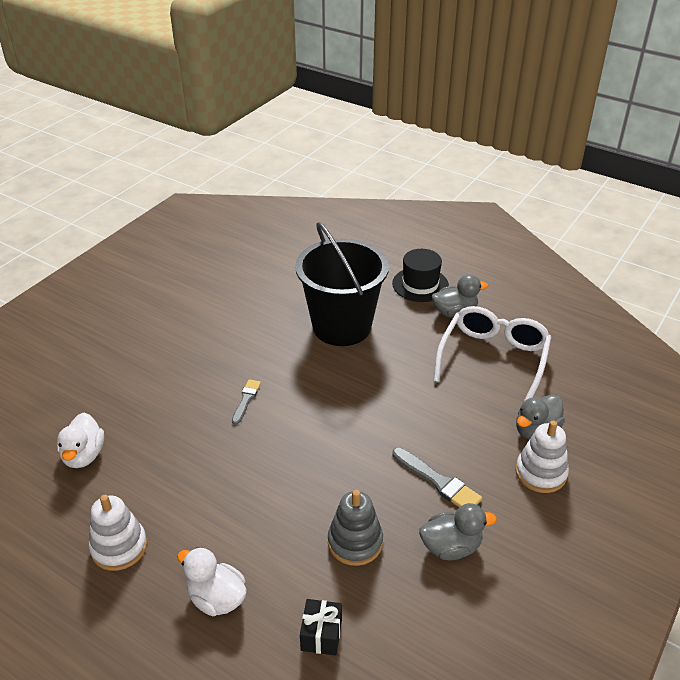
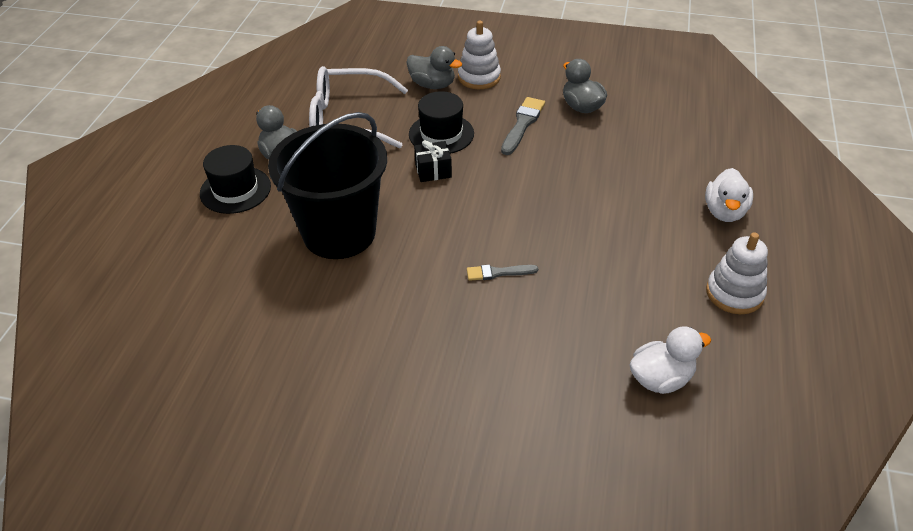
camera: 110 degrees left, 5 degrees up
black gift [300,599,342,656] -> black gift moved to [414,140,452,182]
grey stacking toy [328,490,383,566] -> none
none -> black hat [409,91,474,154]

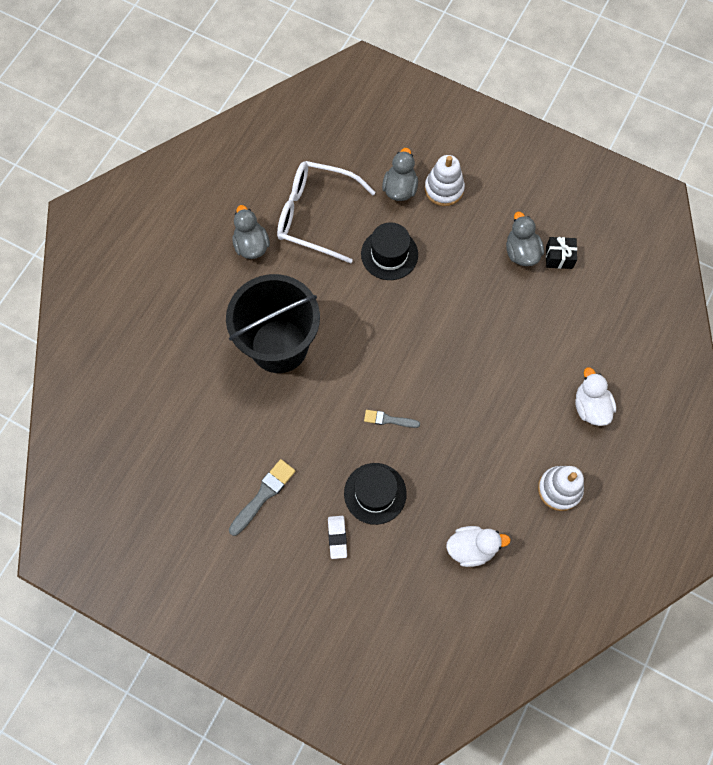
camera: 15 degrees right, 25 degrees up
black hat [200,145,271,214] -> black hat moved to [344,463,407,525]
grey duck [406,46,462,89] -> grey duck turned 120 degrees counterclockwise [382,148,418,201]
black gift [414,140,452,182] -> black gift moved to [546,237,577,269]
grey brush [501,97,545,155] -> grey brush moved to [229,459,295,536]
white duck [705,168,753,222] -> white duck turned 135 degrees clockwise [575,367,616,426]
none -> white eraser [328,516,347,559]

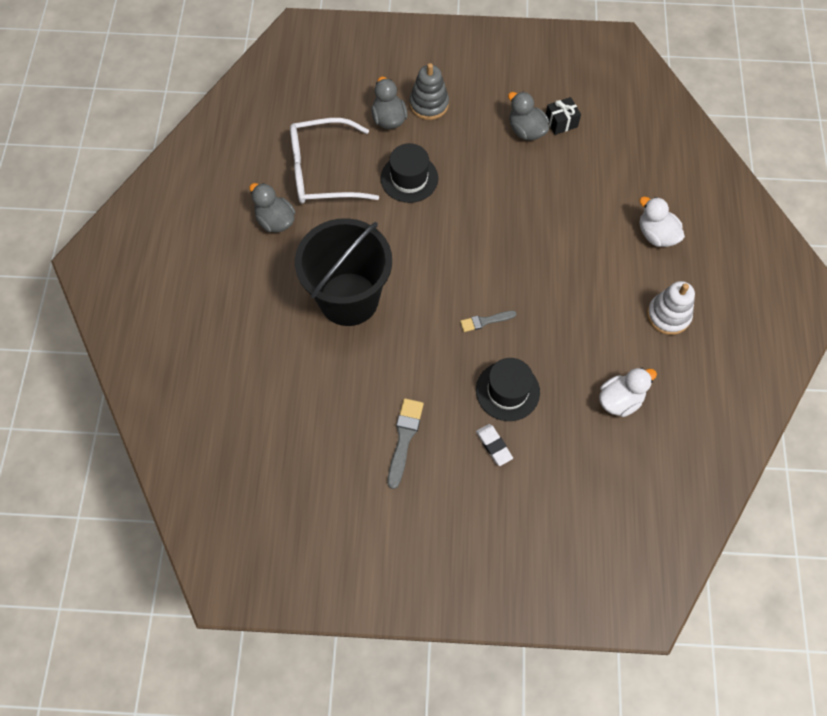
camera: 25 degrees left, 5 degrees down
white stacking toy [425,155,465,206] -> grey stacking toy [410,63,449,120]

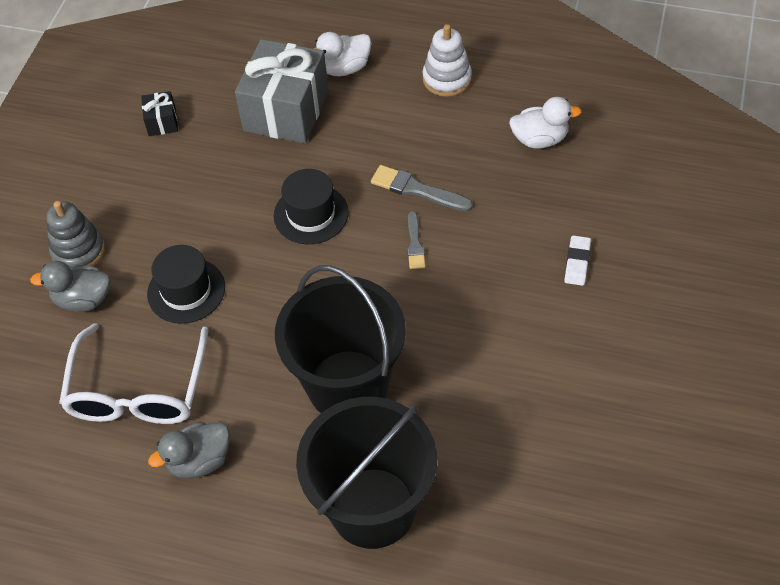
camera: 75 degrees left, 10 degrees down
grey brush [388,398,424,489] -> grey brush moved to [371,165,473,212]
black hat [476,358,540,421] -> black hat moved to [274,169,349,244]
white eraser [476,424,513,466] -> white eraser turned 60 degrees counterclockwise [564,235,591,286]
grey duck [508,92,549,140] -> none
white duck [599,368,657,417] -> white duck turned 105 degrees clockwise [509,97,582,149]
none -> grey gift [235,39,329,144]
none -> black bucket [296,397,437,549]

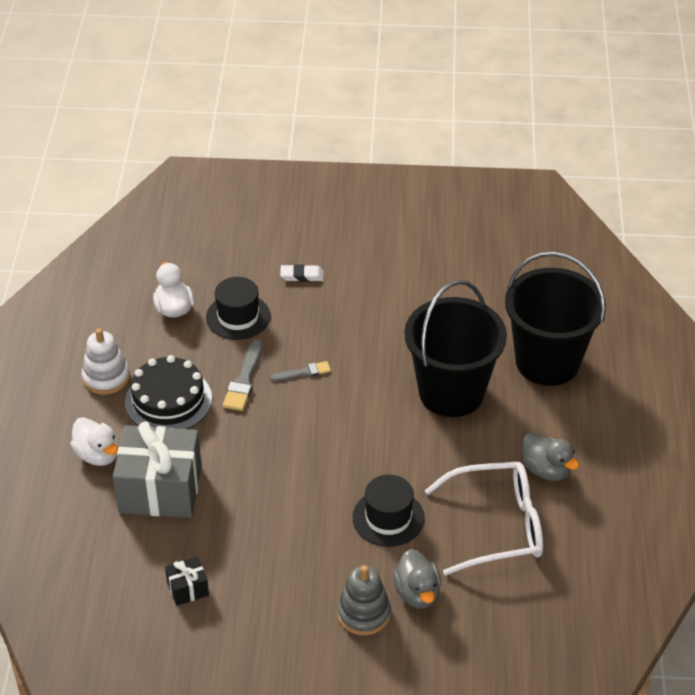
camera: 105 degrees left, 10 degrees down
black hat [274,169,349,244] -> black hat moved to [206,277,270,340]
none -> black cake [125,355,212,429]

